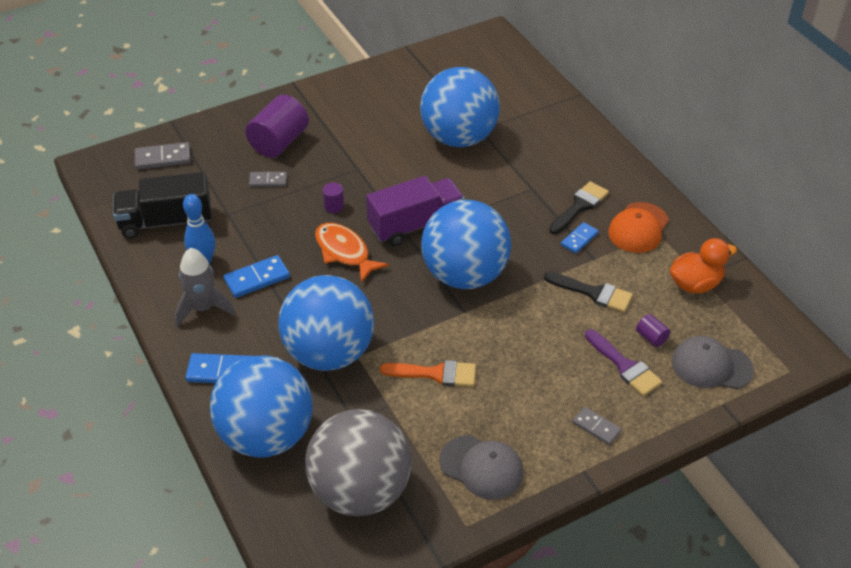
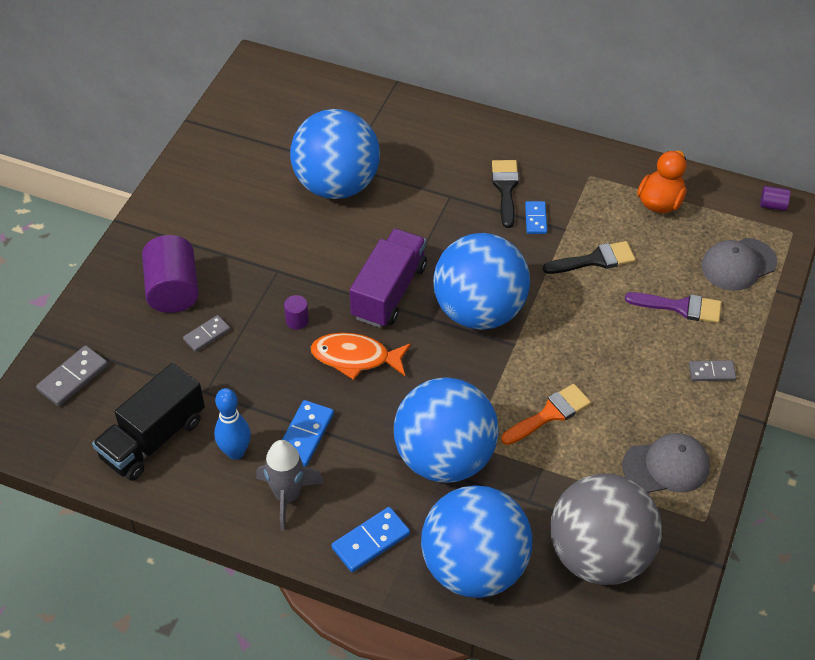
camera: 40 degrees left, 5 degrees up
orange cap [608,202,669,253] -> none
purple cylinder [636,314,670,347] -> purple cylinder moved to [760,186,790,211]

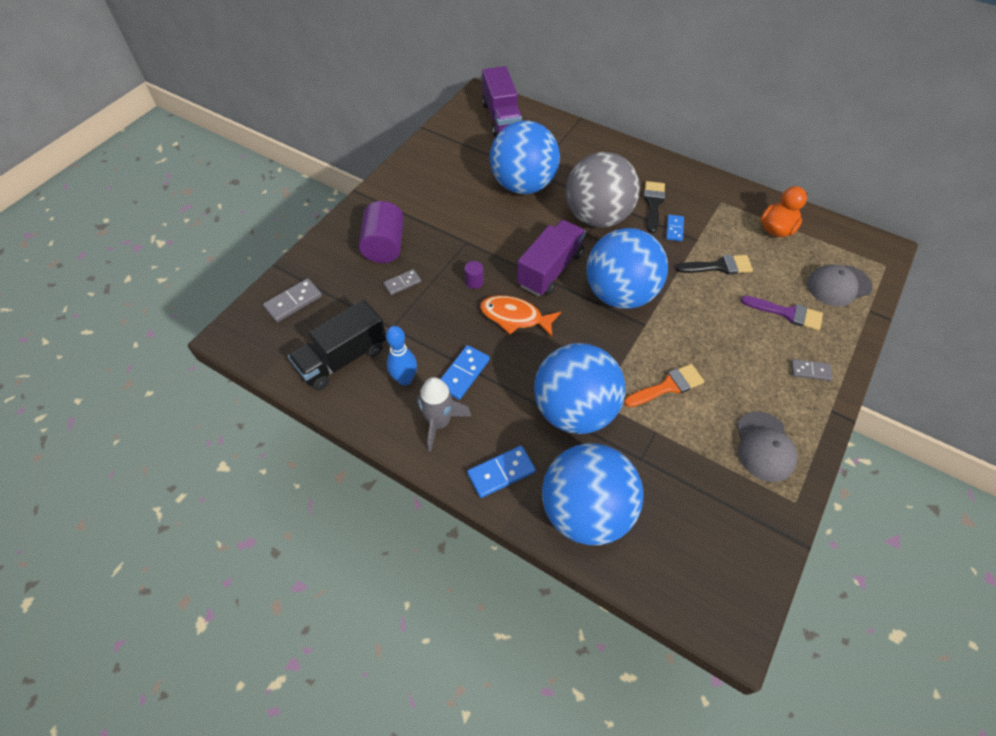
camera: 10 degrees right, 5 degrees up
grey ball [550,474,662,585] -> grey ball moved to [566,152,640,227]
grey cap [622,433,710,493] -> grey cap turned 90 degrees clockwise [737,411,798,482]
purple cylinder [760,186,790,211] -> none
none -> purple truck [482,66,522,137]

